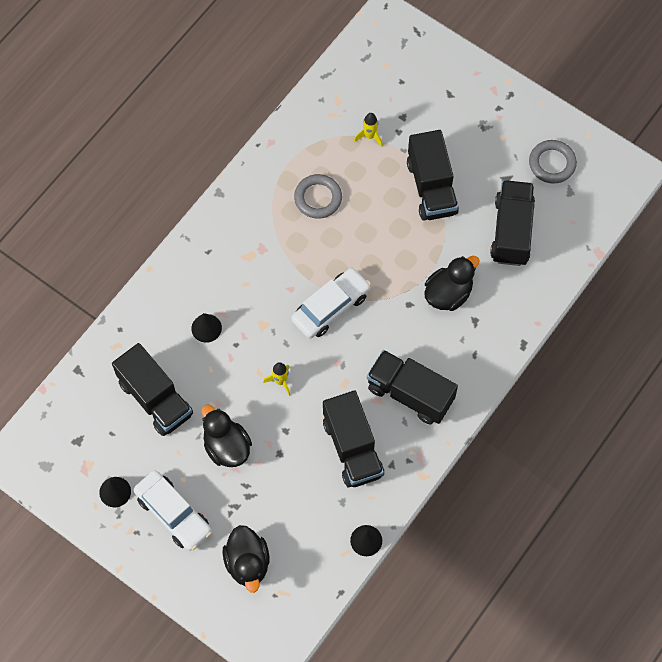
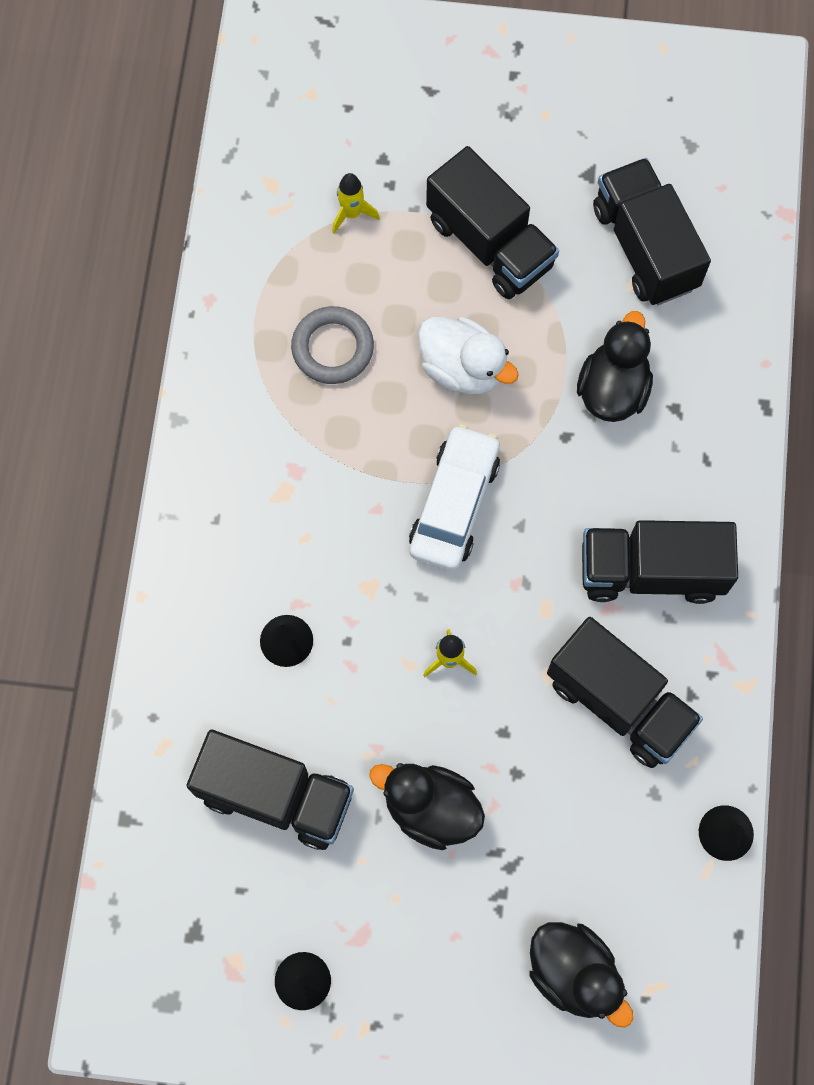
camera: 30 degrees left, 5 degrees up
white car [134,471,212,551] -> none
grey ring [529,140,577,184] -> none
none -> white duck [418,317,519,395]

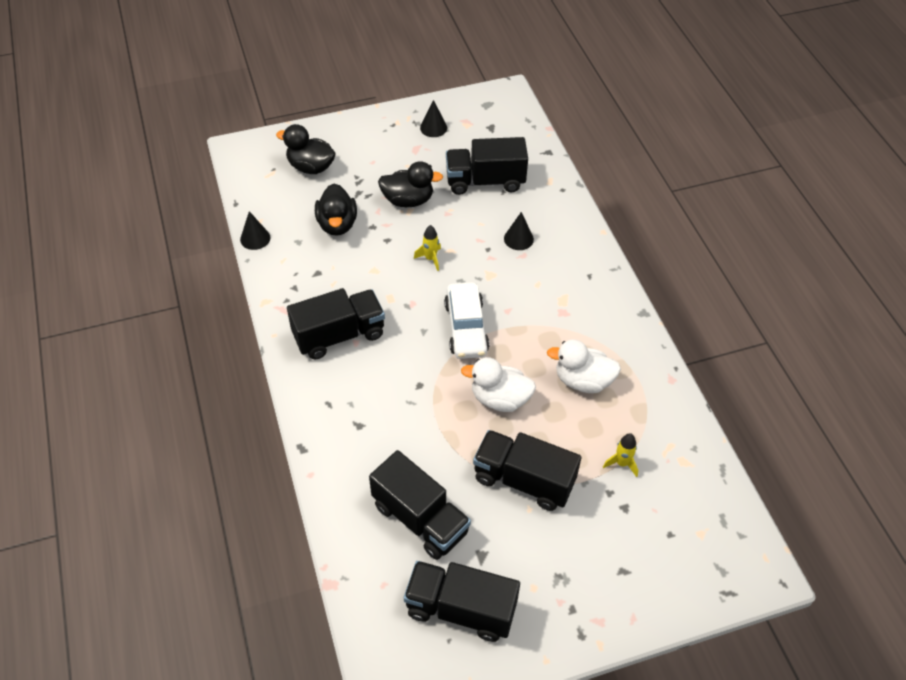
camera: 155 degrees right, 20 degrees down
grey ring [291,306,374,384] -> white duck [547,339,621,393]
black truck [547,617,703,768] -> black truck moved to [404,561,520,642]
black duck [577,311,653,422] -> black duck moved to [315,184,357,236]

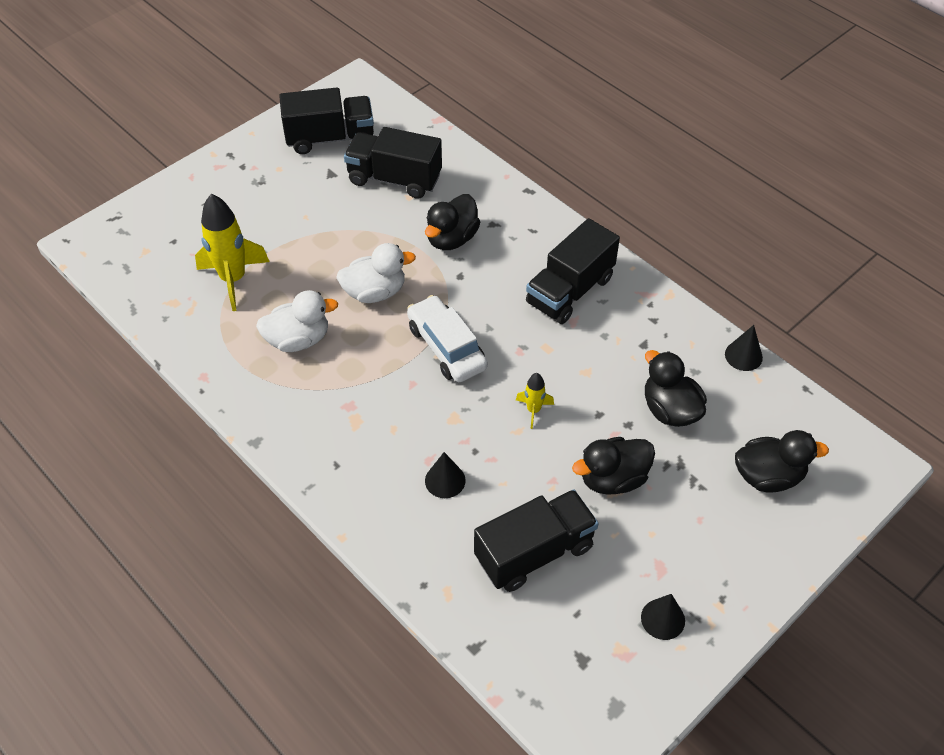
camera: 155 degrees right, 0 degrees up
black truck [473,430,581,511] -> none
yellow rocket [603,433,638,477] -> yellow rocket [195,194,270,311], size x2.04
none -> black duck [425,194,480,250]

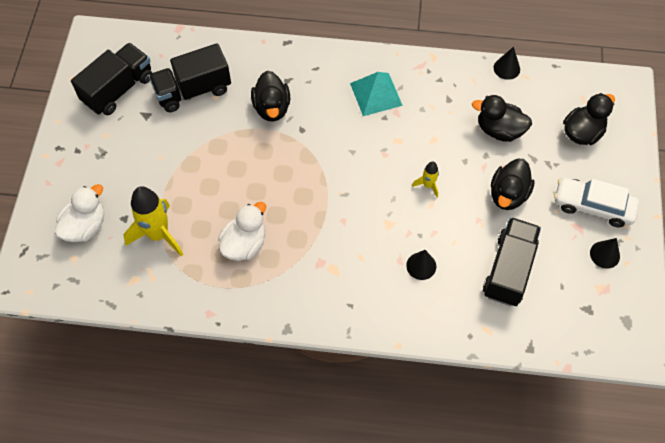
camera: 40 degrees left, 10 degrees up
white duck [336,243,416,303] -> white duck moved to [55,184,104,242]
white car [407,295,488,382] -> white car moved to [554,177,639,227]
black truck [526,218,620,324] -> turquoise pyramid [350,72,403,116]

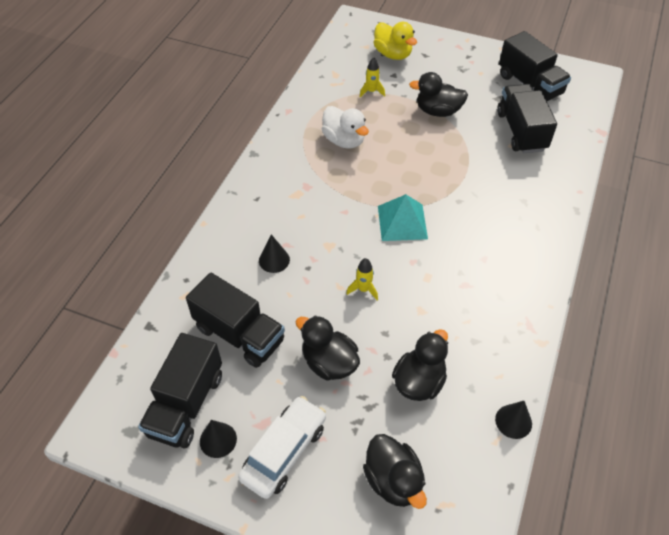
camera: 105 degrees right, 10 degrees down
white duck [55,184,104,242] -> yellow duck [374,22,417,60]
yellow rocket [123,186,184,257] -> yellow rocket [360,57,385,97], size x0.49
black duck [251,71,290,122] -> black duck moved to [409,72,468,117]
turquoise pyramid [350,72,403,116] -> turquoise pyramid moved to [378,194,428,241]
none -> black truck [138,333,222,448]

